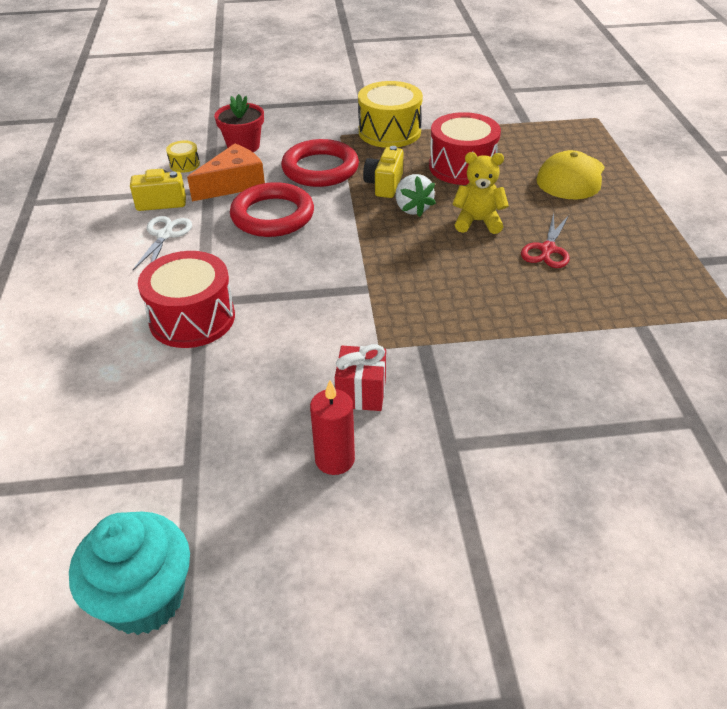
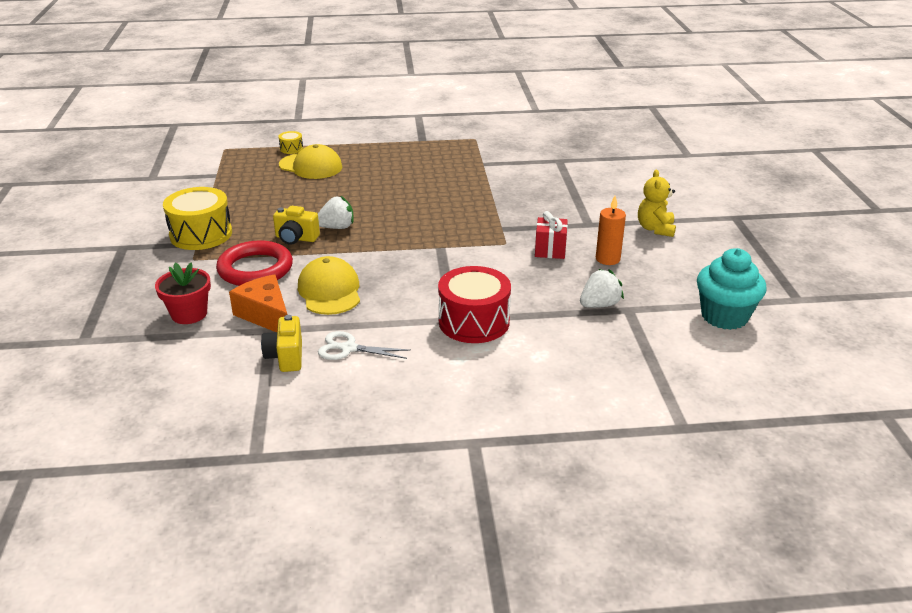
camera: 90 degrees left, 10 degrees down
yellow drum [166,140,200,173] -> yellow drum moved to [278,131,303,154]
red ring [230,182,314,237] -> yellow cap [298,256,360,315]
red candle [310,381,355,475] -> orange candle [596,196,626,265]
red drum [429,112,501,185] -> none
yellow teddy bear [453,152,509,234] -> yellow teddy bear moved to [638,170,676,237]
red scissors [521,213,569,268] -> none
none -> white strawberry [580,269,624,308]

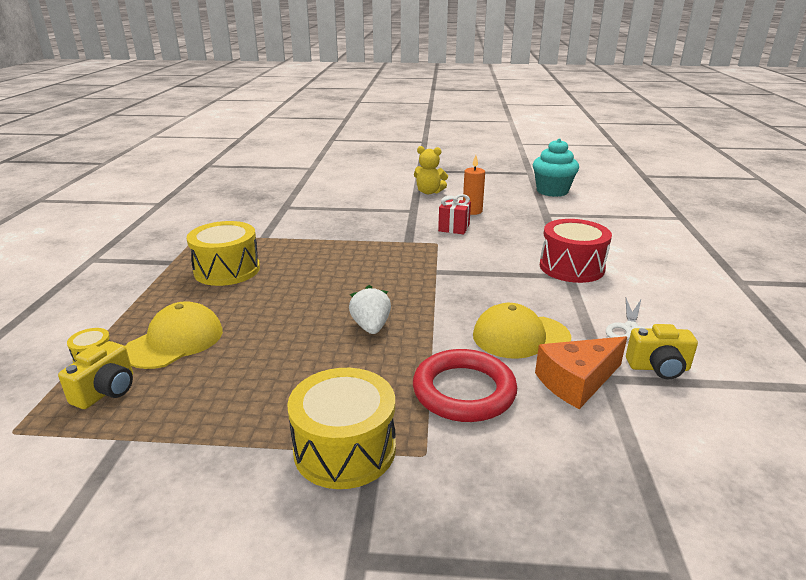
camera: 80 degrees left, 5 degrees down
red flower pot [155,262,211,324] -> none
yellow camera [273,206,320,245] -> yellow camera moved to [58,341,133,409]
white strawberry [580,269,624,308] -> none
none -> yellow drum [186,221,260,286]

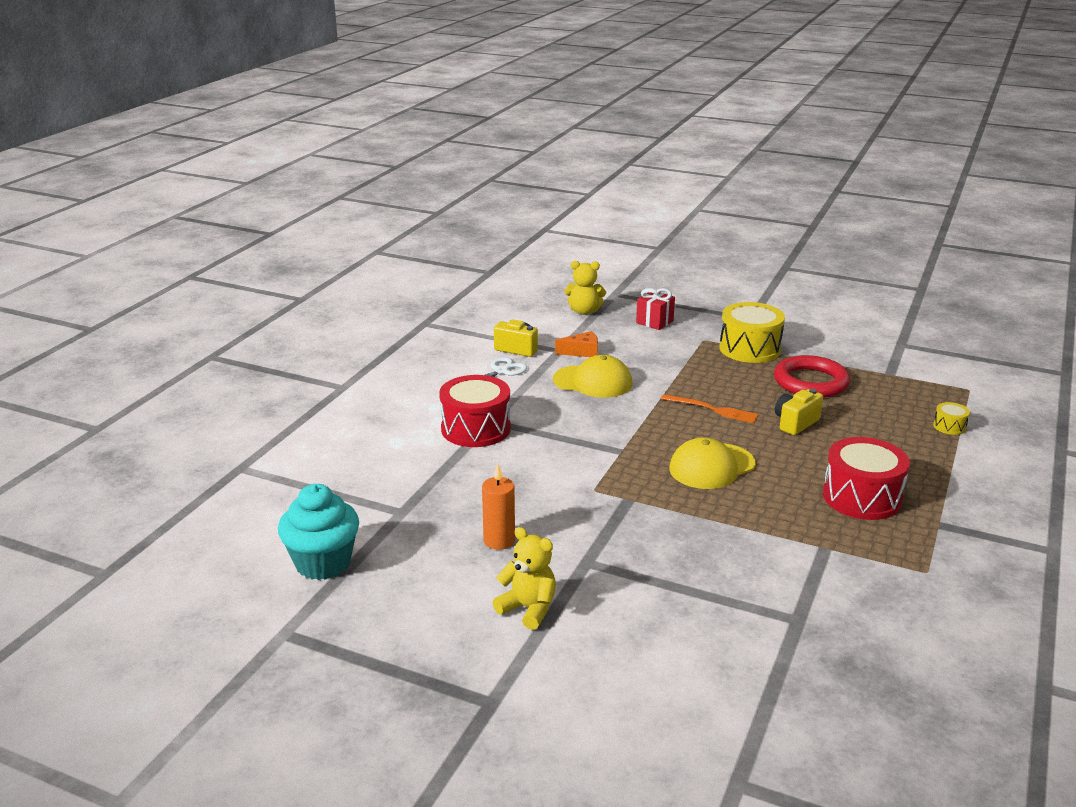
camera: 160 degrees left, 0 degrees up
yellow camera [58,341,133,409] -> yellow camera moved to [775,389,823,435]
yellow cap [125,301,223,369] -> yellow cap moved to [669,437,756,489]
yellow drum [186,221,260,286] -> red drum [823,437,910,520]
white strawberry [349,285,391,334] -> orange fork [661,394,759,423]
red ring [413,349,517,422] -> red ring moved to [774,355,850,398]
red gift [438,194,471,234] -> red gift moved to [636,288,675,330]
orange cheese [535,336,627,409] -> orange cheese [555,331,598,357], size x0.65
none -> yellow teddy bear [564,261,606,315]

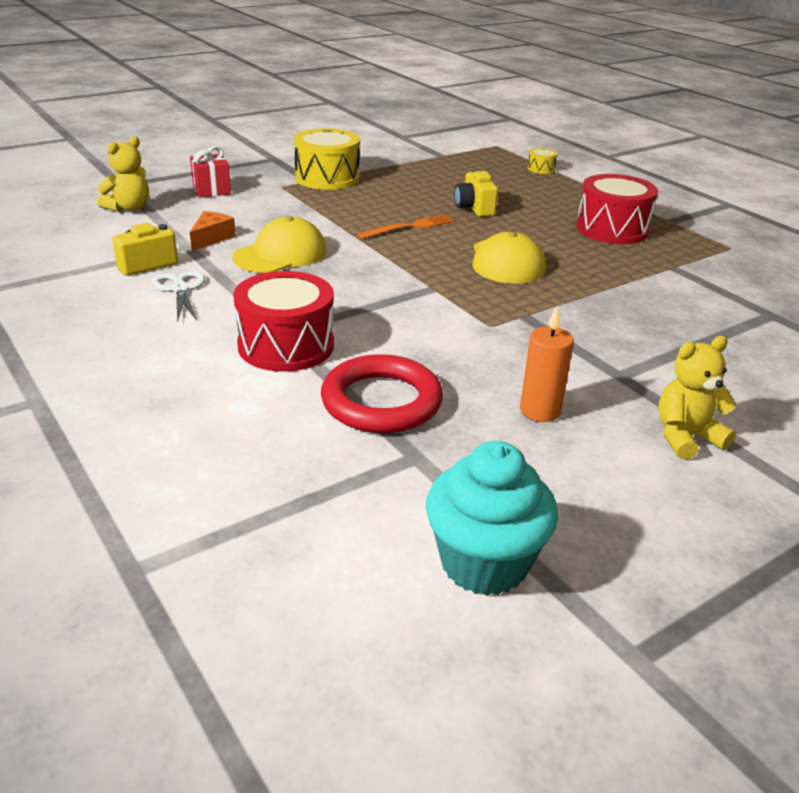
camera: 60 degrees left, 5 degrees up
red ring [774,355,850,398] -> red ring moved to [321,354,443,433]

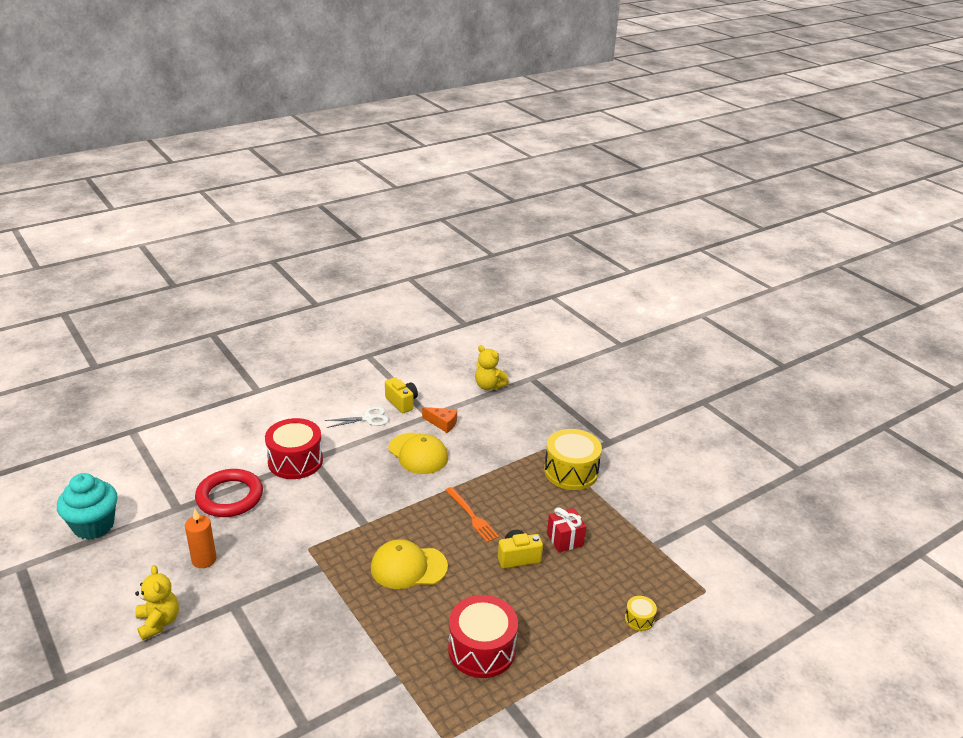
camera: 90 degrees right, 0 degrees up
red gift [190,146,231,198] -> red gift moved to [547,507,586,552]

